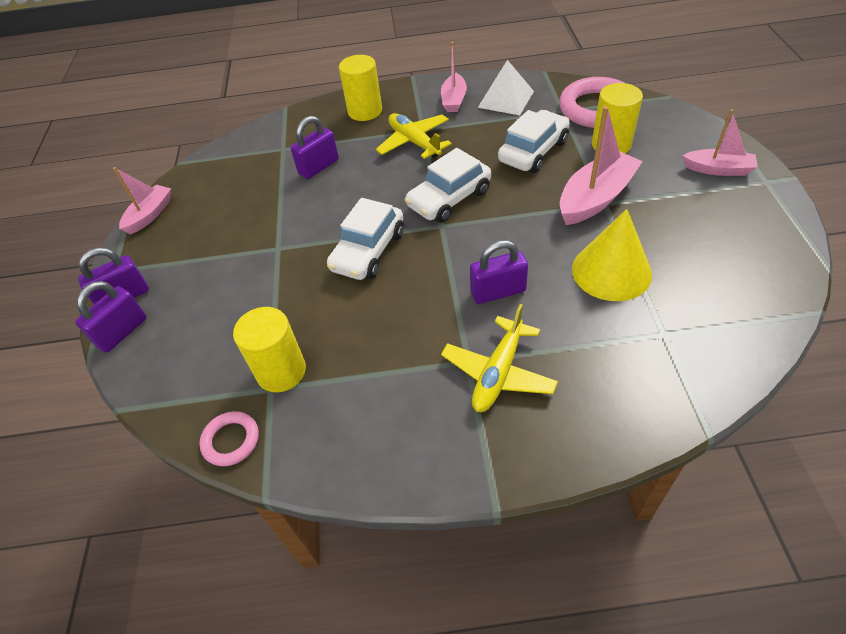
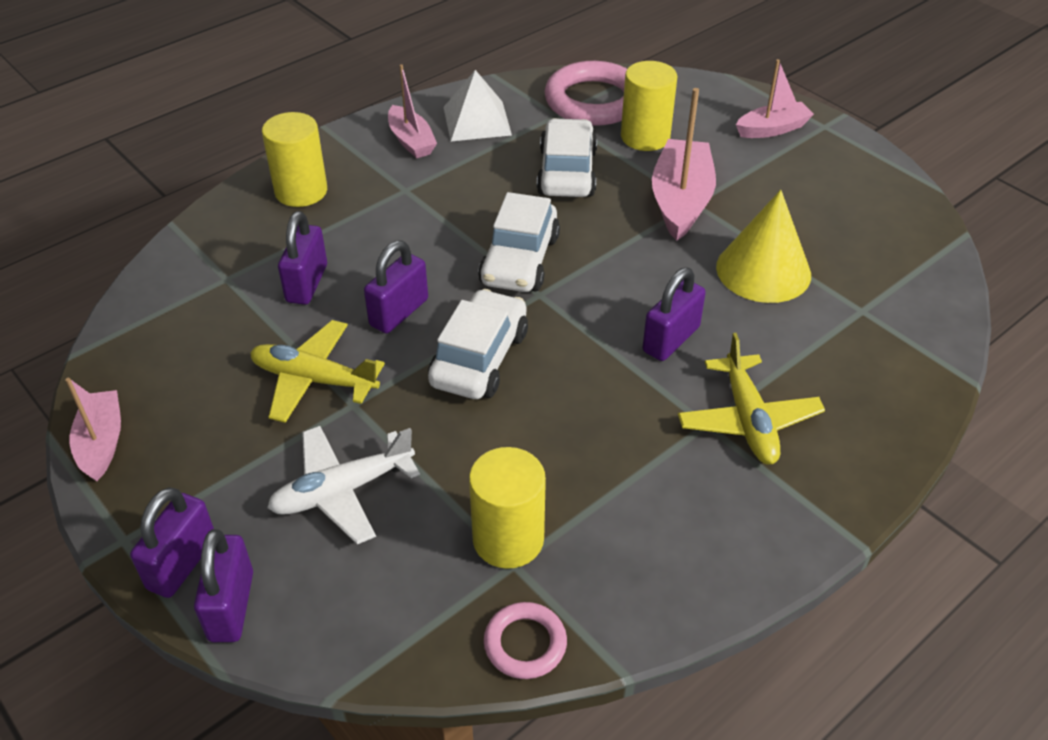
camera: 40 degrees left, 5 degrees down
white car [327,198,404,280] -> white car turned 150 degrees counterclockwise [428,289,528,399]
yellow plane [376,113,452,159] -> yellow plane moved to [250,320,385,423]
none -> white plane [267,426,420,544]
none -> purple padlock [364,241,428,334]

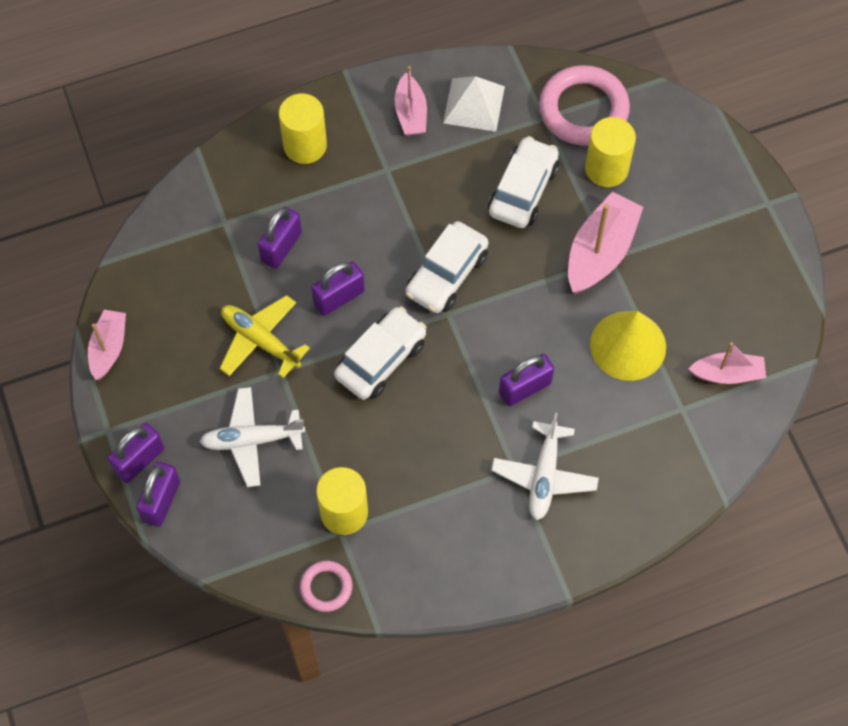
camera: 20 degrees right, 20 degrees up
yellow plane [678,333,825,465] -> white plane [491,413,599,520]
pink boat [736,59,814,138] -> pink boat moved to [689,342,766,384]

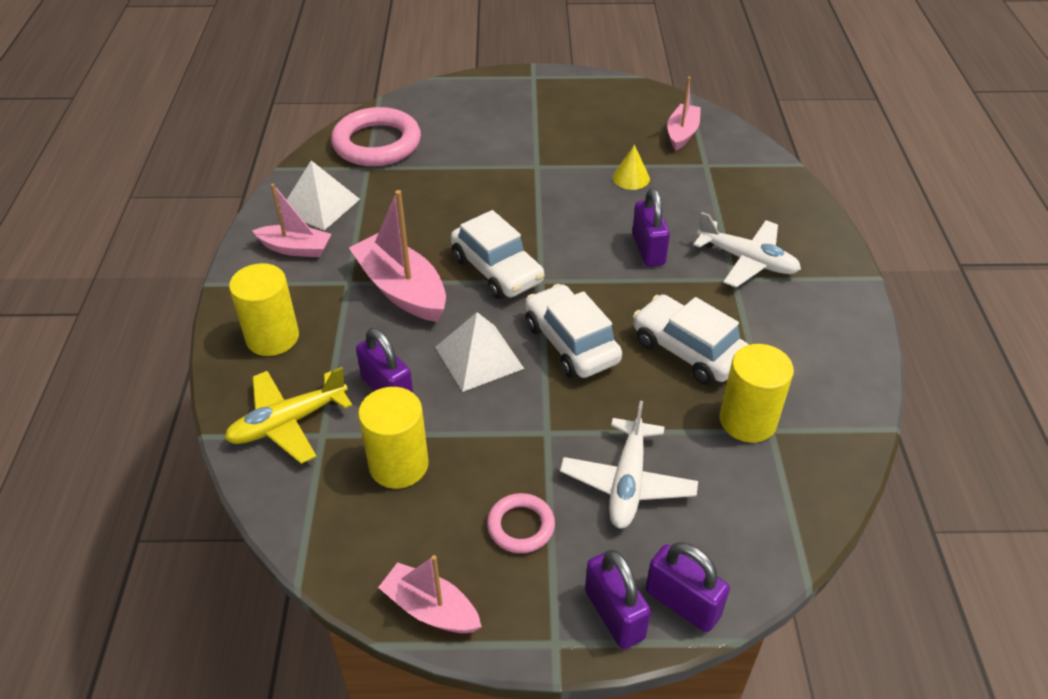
camera: 70 degrees left, 20 degrees down
yellow plane [220,295,310,378] -> yellow plane moved to [225,367,352,464]
pink ring [300,561,352,612] -> pink ring moved to [487,493,555,553]
purple padlock [311,261,365,316] -> white pyramid [435,312,524,392]
white car [488,136,559,228] -> white car moved to [633,295,749,385]
pink boat [568,192,643,293] -> pink boat moved to [349,190,446,322]
yellow cylinder [585,117,636,187] -> yellow cylinder moved to [358,387,429,489]
yellow cone [590,311,666,381] -> yellow cone [612,145,650,190], size x0.51

